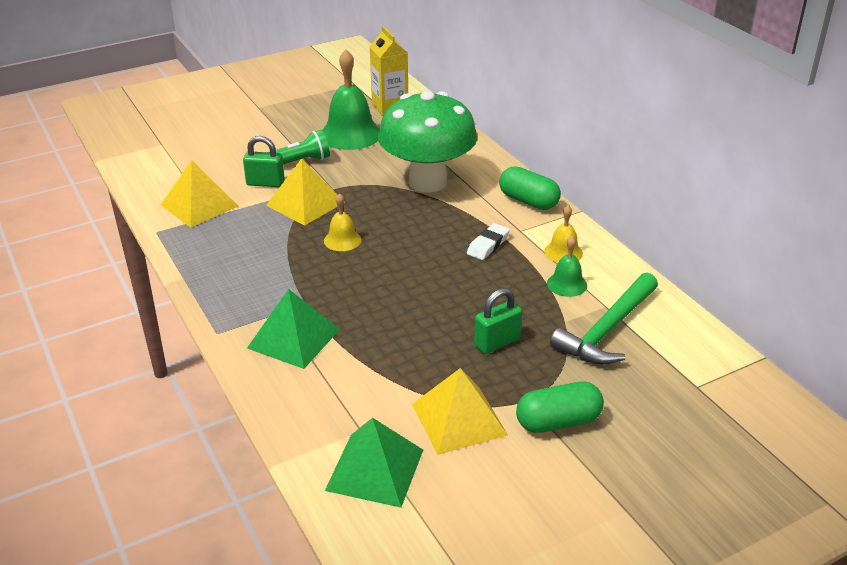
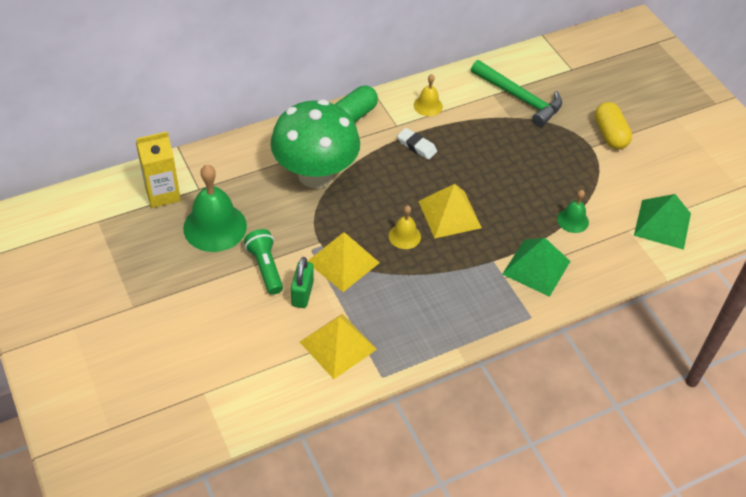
camera: 90 degrees left, 15 degrees up
yellow pyramid [412,368,508,455] -> yellow pyramid moved to [418,184,482,239]
green padlock [474,288,522,354] -> none
green capsule [516,381,604,433] -> yellow capsule [595,102,632,149]
green bell [547,236,587,297] -> green bell moved to [557,190,589,233]

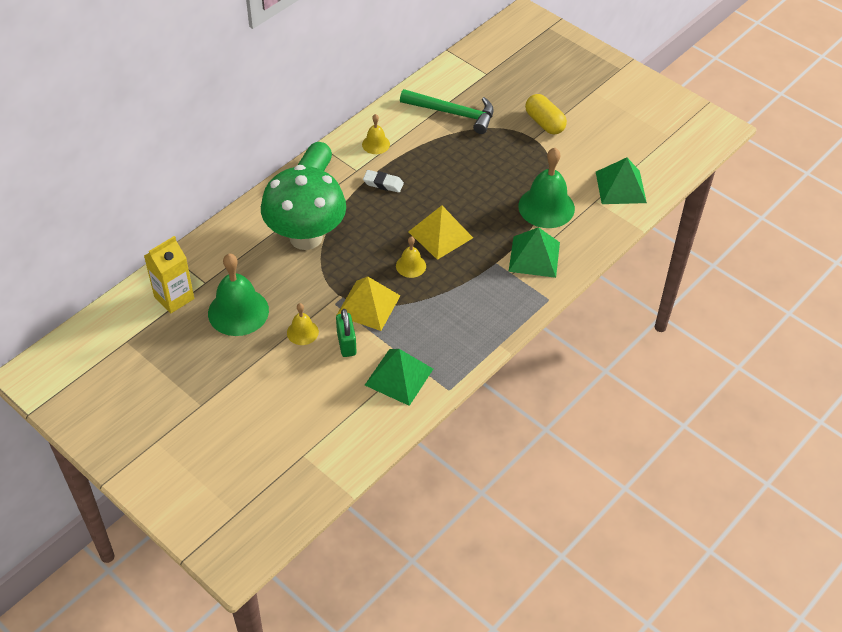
camera: 20 degrees left, 0 degrees up
green flashlight [244,229,283,295] -> yellow bell [287,303,319,345]
yellow pyramid [300,314,377,379] -> green pyramid [365,349,433,406]
green bell [557,190,589,233] -> green bell [518,148,575,228], size x1.93

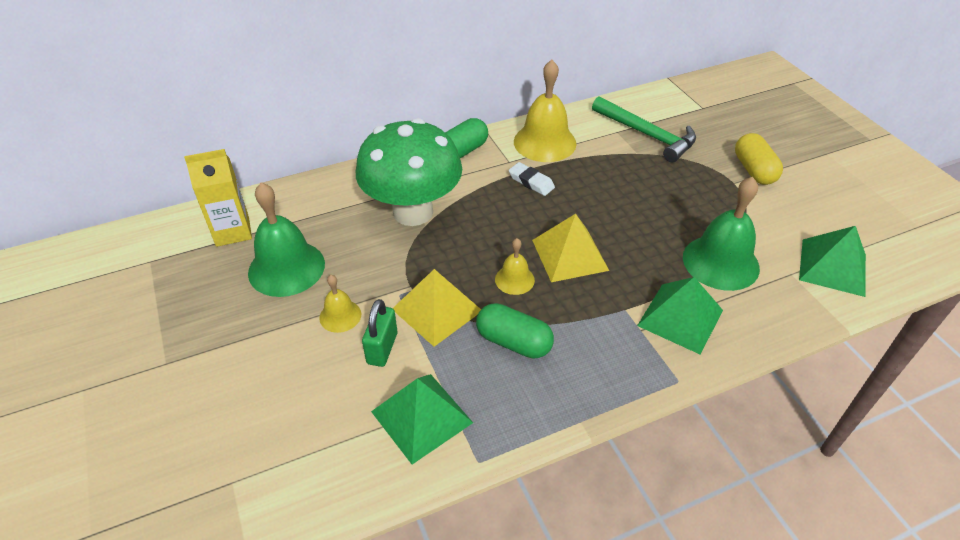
camera: 25 degrees right, 5 degrees down
yellow bell [362,114,390,154] -> yellow bell [514,60,576,162], size x1.93
none -> green capsule [476,303,554,359]

